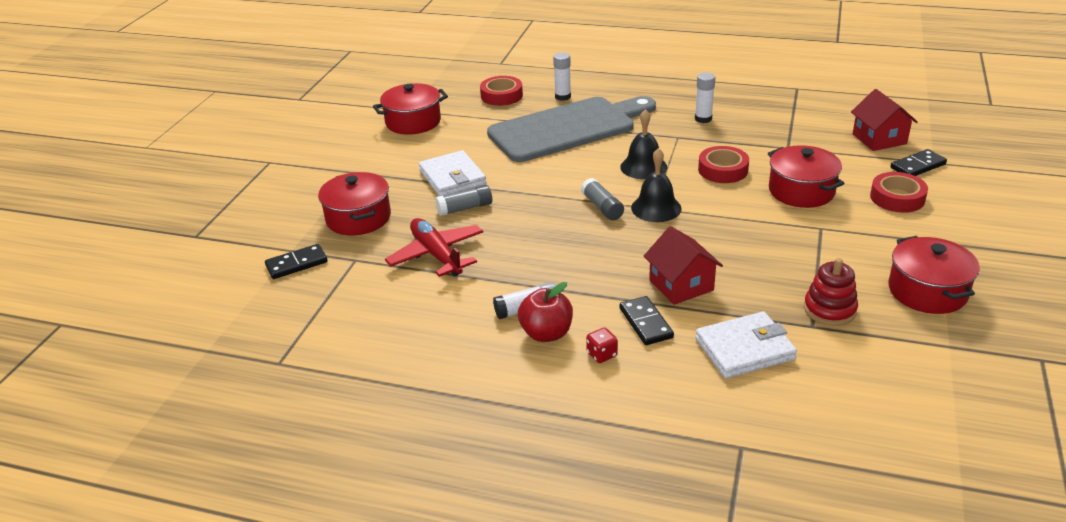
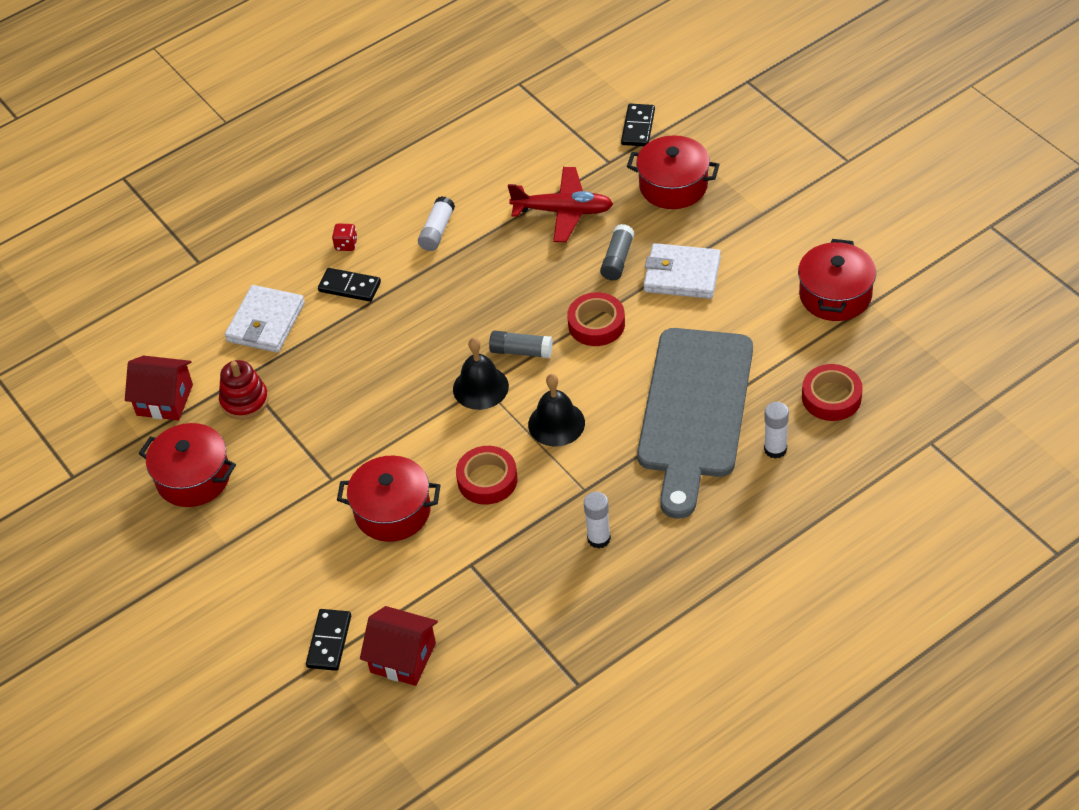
camera: 130 degrees right, 15 degrees up
red apple [518,282,573,342] -> none
red house [644,226,723,305] -> red house moved to [125,356,193,420]
red tape [870,172,928,213] -> red tape moved to [567,292,625,346]

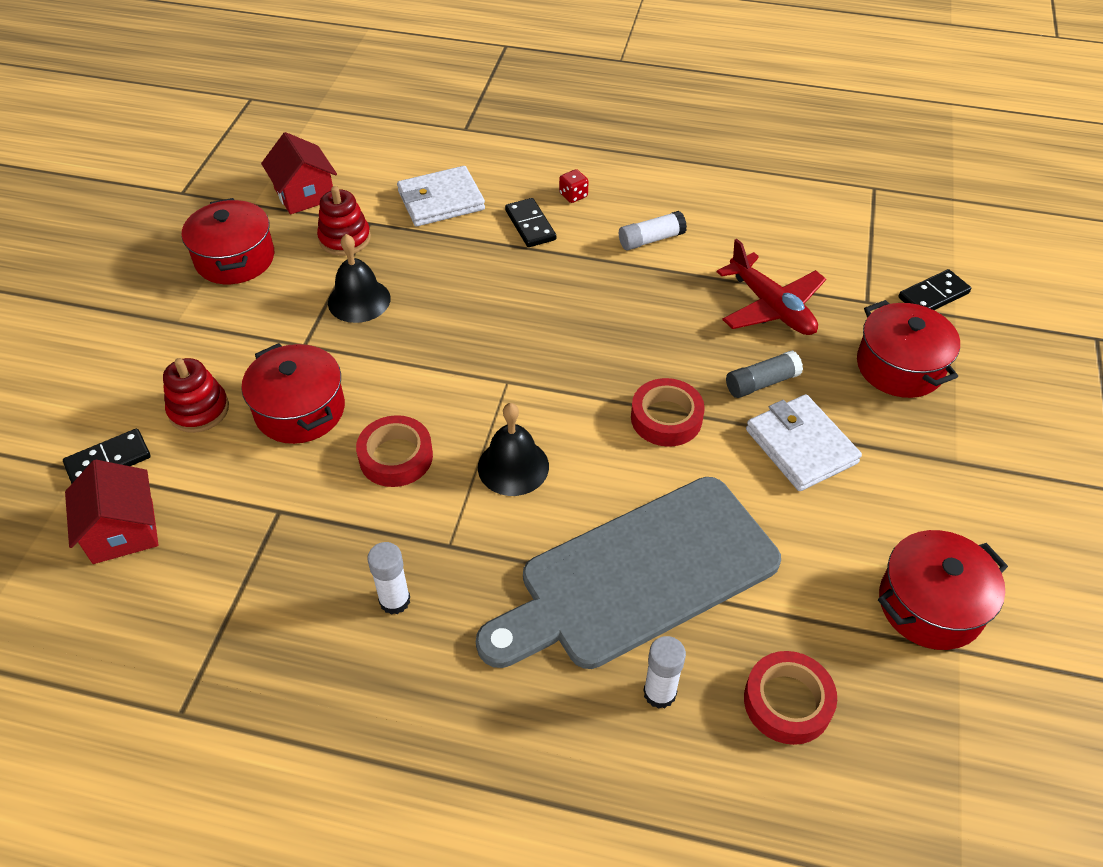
camera: 45 degrees right, 0 degrees up
black bell [453,338,509,410] -> black bell moved to [328,234,391,323]
grey glue stick [489,330,553,358] -> none
none -> red stacking toy [163,358,229,433]

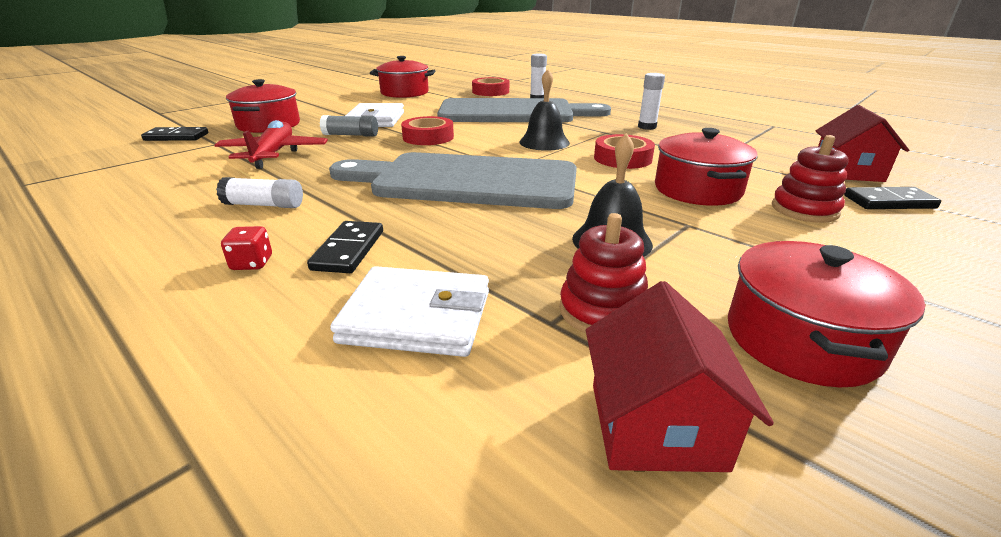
camera: 150 degrees left, 20 degrees down
none -> grey cutting board [329,152,577,209]

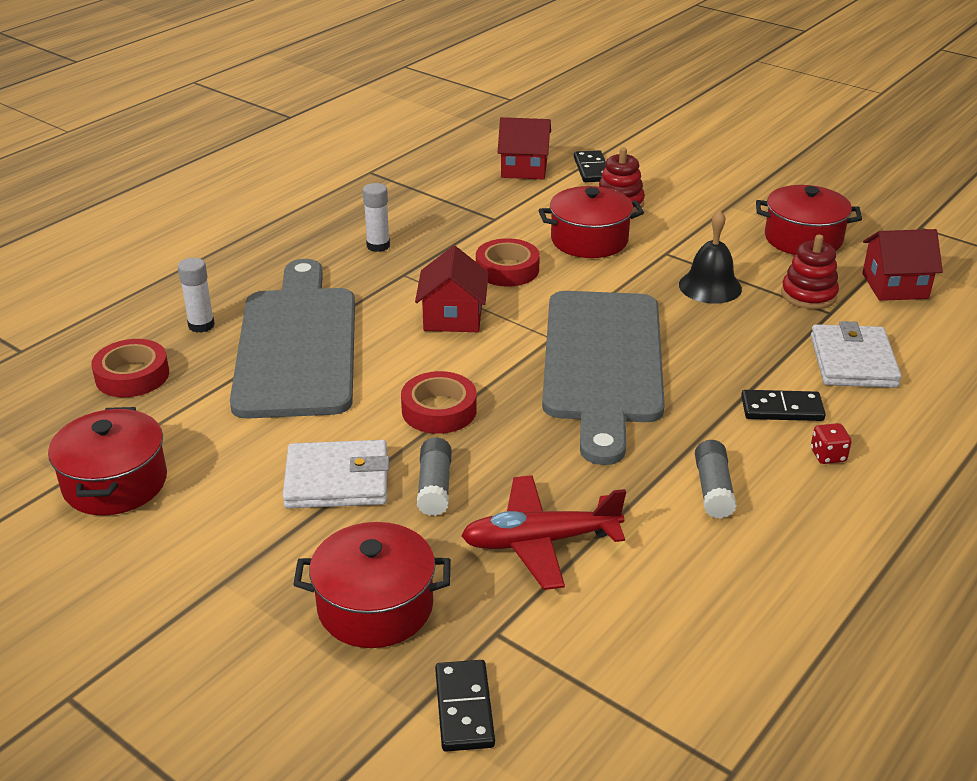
camera: 95 degrees left, 5 degrees up
white glue stick [216,177,303,208] -> grey glue stick [695,440,737,519]
black bell [519,69,570,151] -> red house [415,246,489,332]

